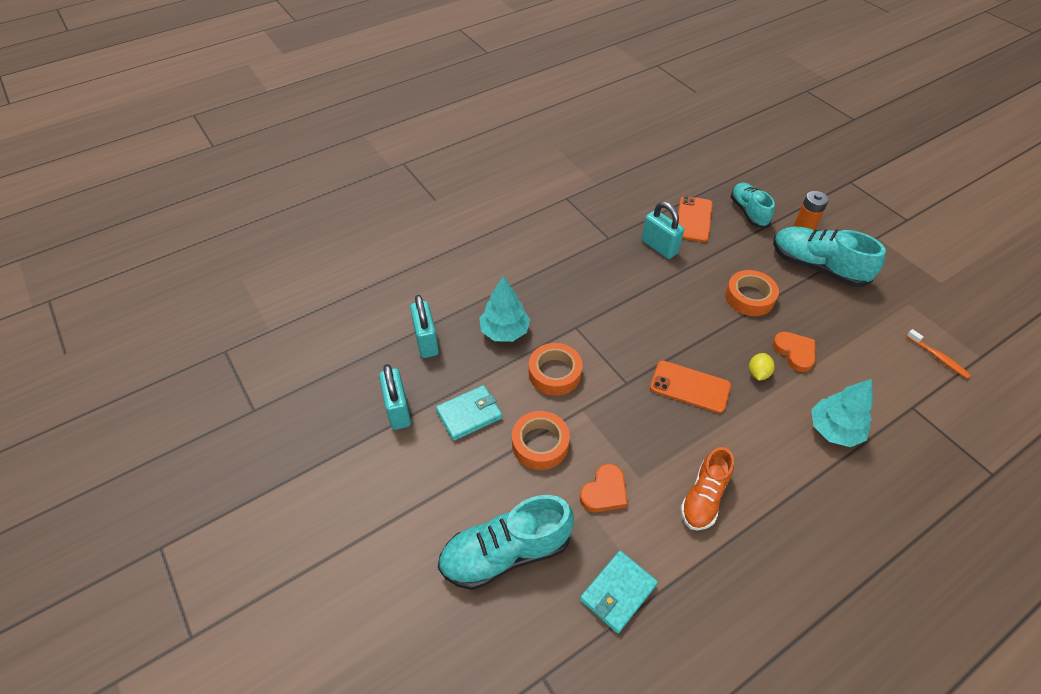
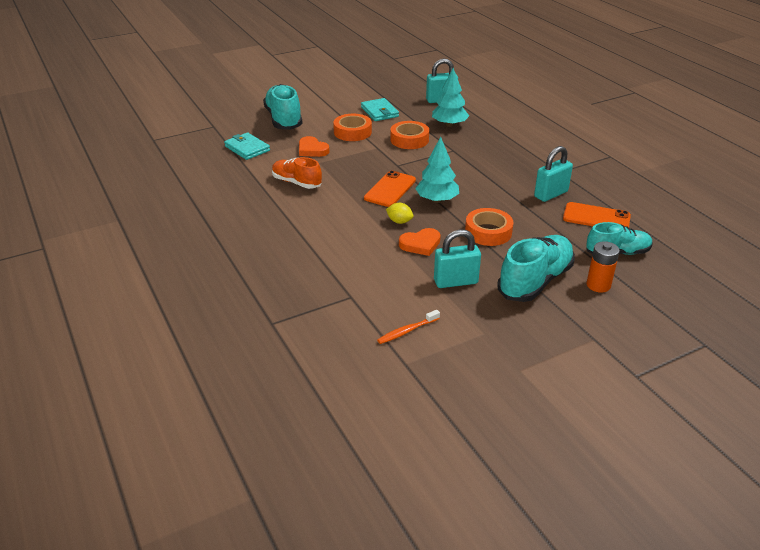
camera: 95 degrees right, 15 degrees down
turquoise padlock [379,364,411,430] -> turquoise padlock moved to [434,229,481,288]
turquoise tree [811,379,873,447] -> turquoise tree moved to [415,137,459,203]

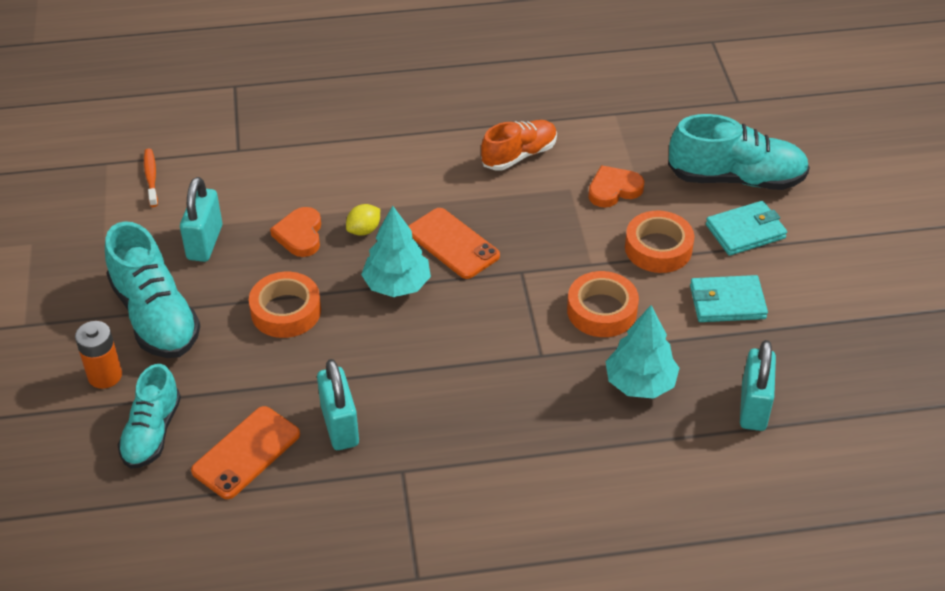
camera: 110 degrees right, 10 degrees up
turquoise wallet [224,133,270,160] -> turquoise wallet moved to [706,201,787,256]

